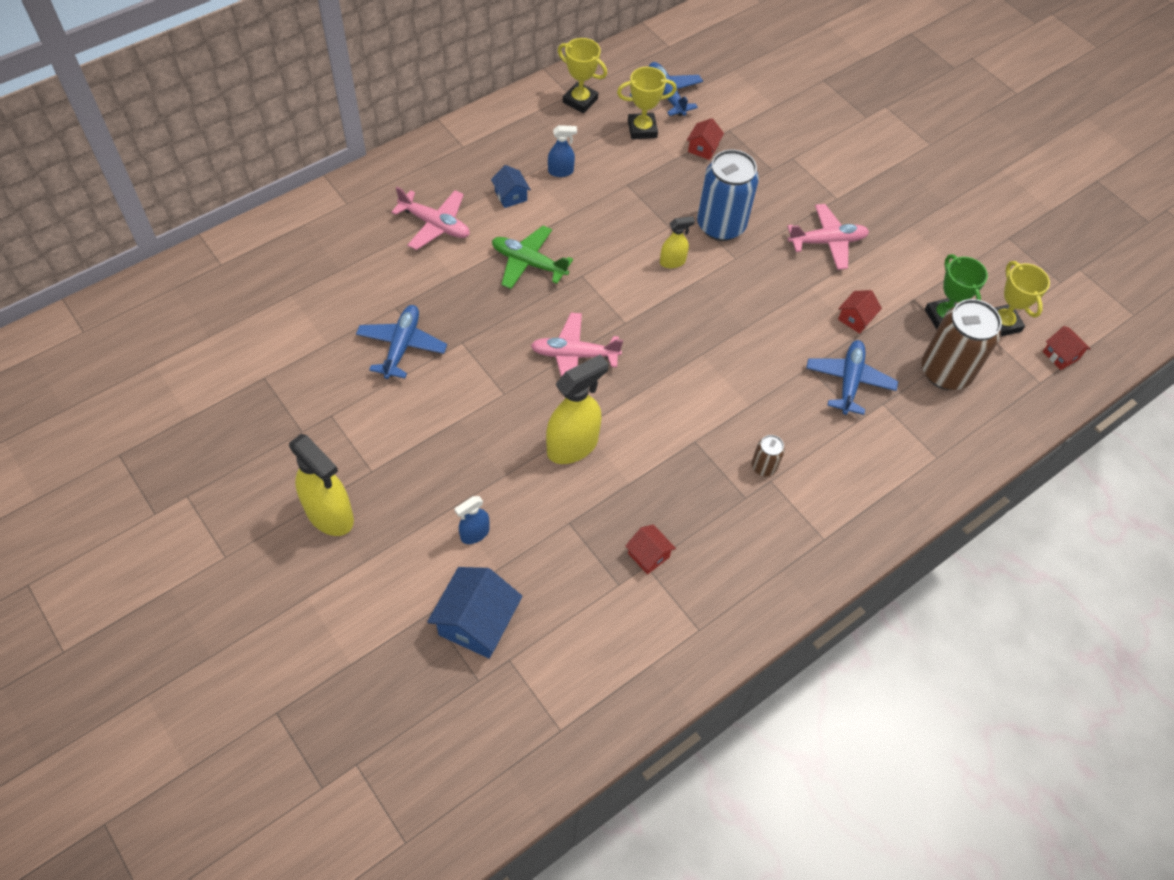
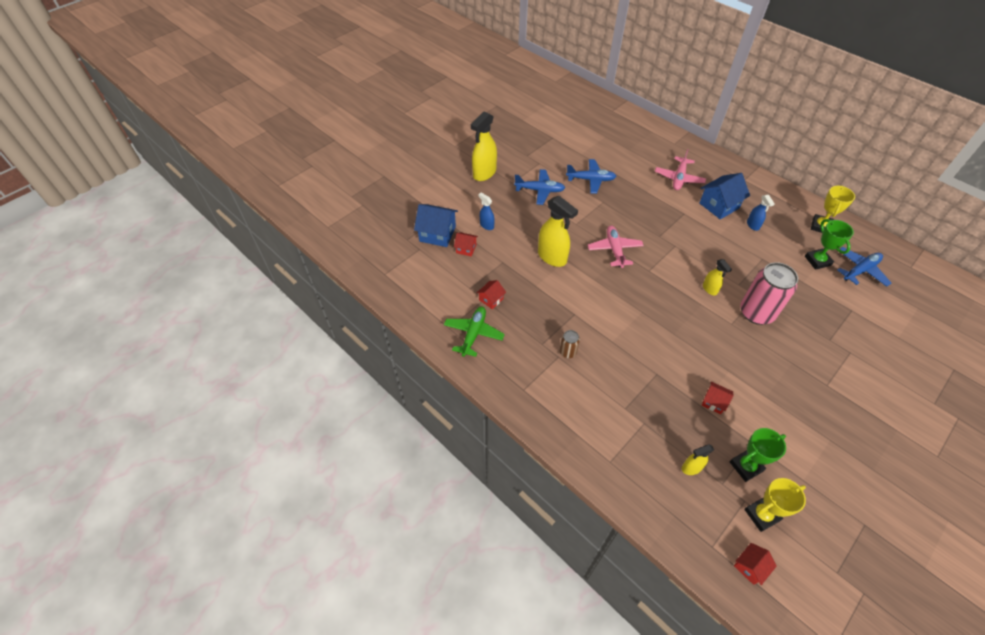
camera: 85 degrees right, 5 degrees down
blue house [491,165,531,208] -> blue house [699,173,750,219], size x1.82
green plane [492,226,573,289] -> green plane moved to [444,307,505,357]
yellow trophy [617,67,677,139] -> green trophy [805,219,854,270]
red house [686,118,724,160] -> red house moved to [454,232,478,257]
blue can [697,150,759,241] -> pink can [740,262,798,325]
pink plane [787,204,869,270] -> none
blue plane [806,340,898,415] -> blue plane moved to [514,169,565,205]
brown can [922,299,1002,390] -> yellow spray bottle [682,445,714,475]

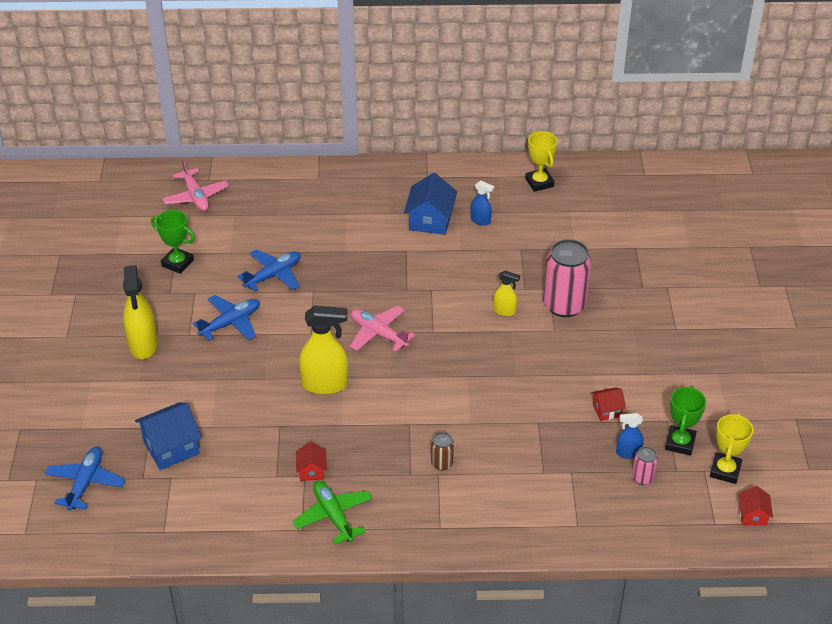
camera: 45 degrees left, 10 degrees down
red house [454,232,478,257] -> none
blue spray bottle [478,193,494,230] -> blue spray bottle moved to [616,413,644,459]
pink plane [655,149,706,190] -> pink plane moved to [162,159,229,211]
yellow spray bottle [682,445,714,475] -> pink can [632,447,658,485]
green trophy [805,219,854,270] -> green trophy moved to [151,210,195,274]
blue plane [837,247,891,287] -> blue plane moved to [45,447,126,511]

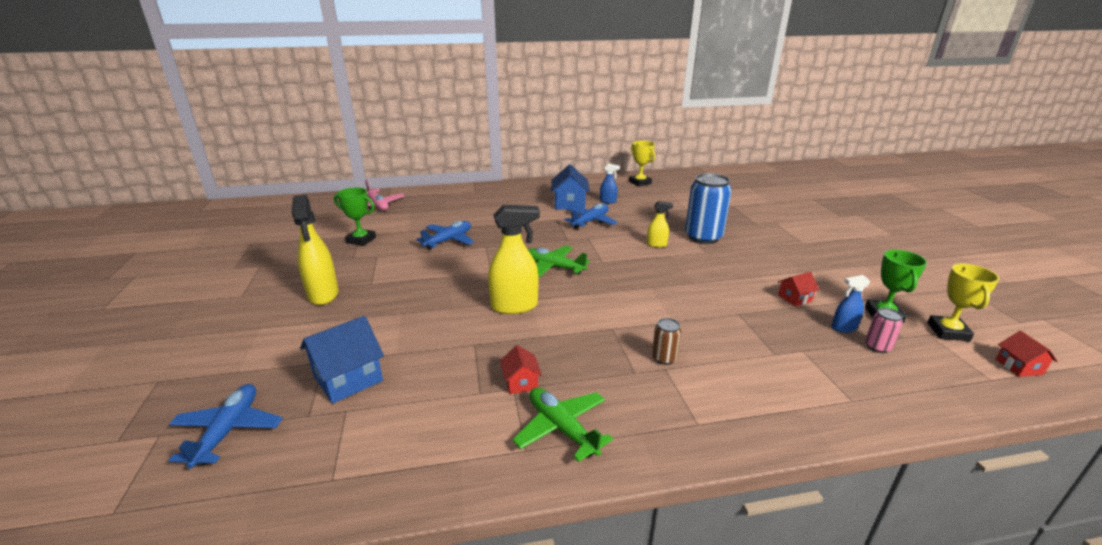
camera: 10 degrees left, 15 degrees down
blue plane [193,295,260,340] -> blue plane moved to [564,204,617,229]
pink plane [350,306,415,352] -> green plane [528,246,590,277]
pink can [543,239,592,317] -> blue can [685,173,732,244]

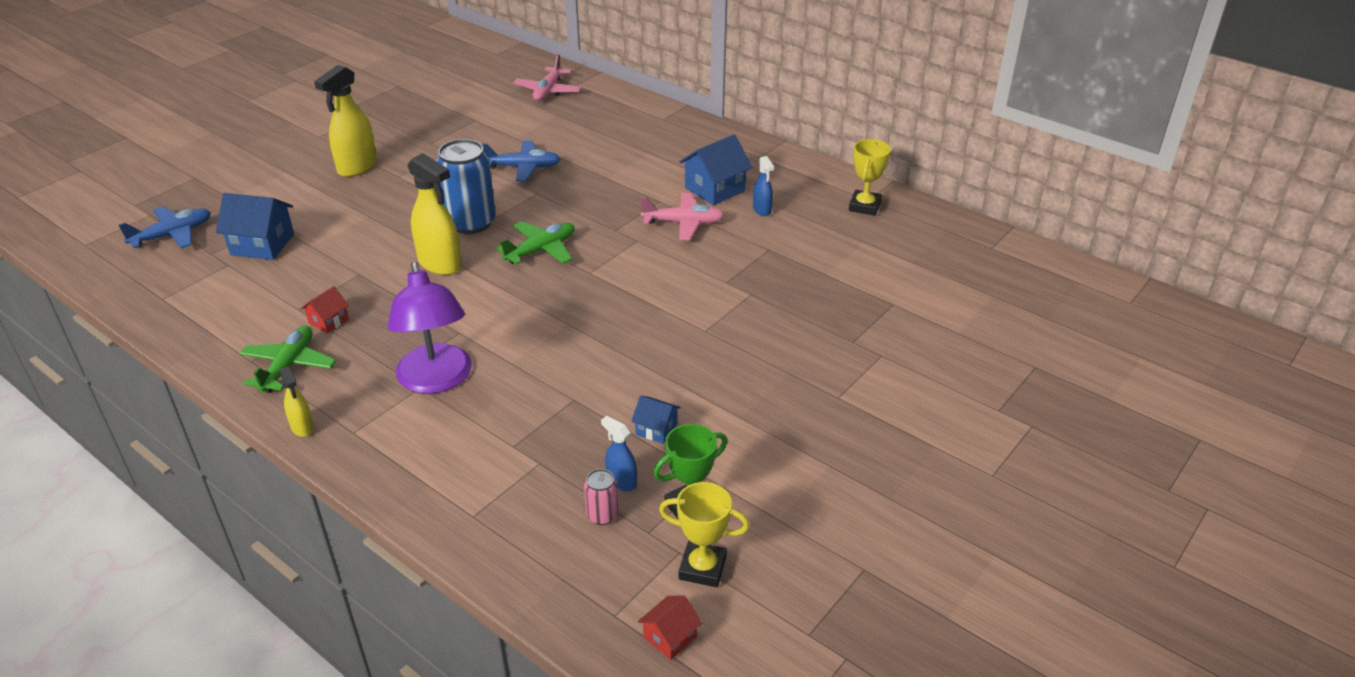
camera: 50 degrees right, 10 degrees up
green trophy [334,188,376,246] -> none
green plane [528,246,590,277] -> green plane turned 60 degrees clockwise [496,221,575,265]
blue plane [564,204,617,229] -> pink plane [640,193,725,240]
yellow spray bottle [647,201,673,247] -> yellow spray bottle moved to [280,366,314,437]
brown can [652,318,681,365] -> purple lamp [388,261,472,394]
blue can [685,173,732,244] -> blue can moved to [436,139,496,234]
red house [778,272,819,307] -> blue house [631,396,681,444]
yellow trophy [927,264,999,341] -> yellow trophy turned 45 degrees clockwise [659,482,749,587]

